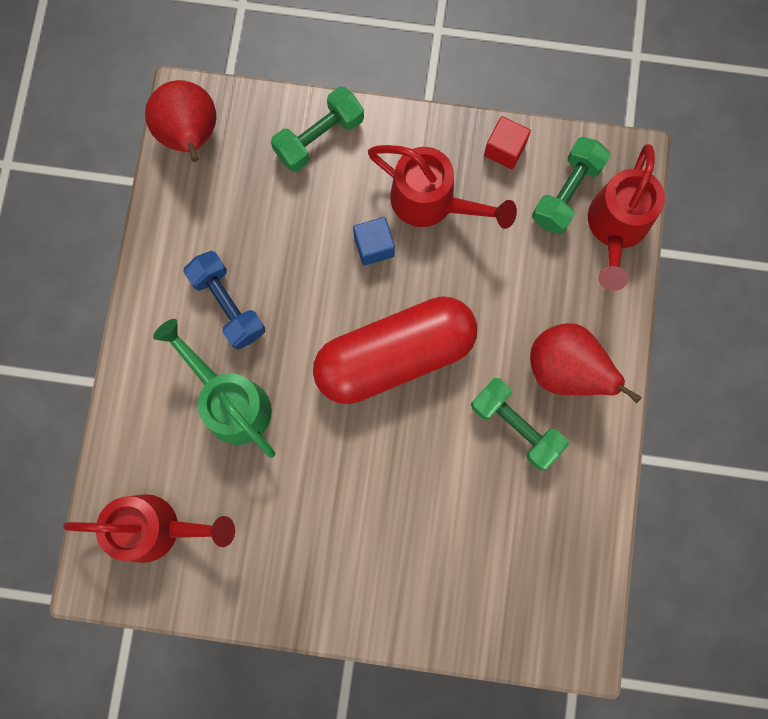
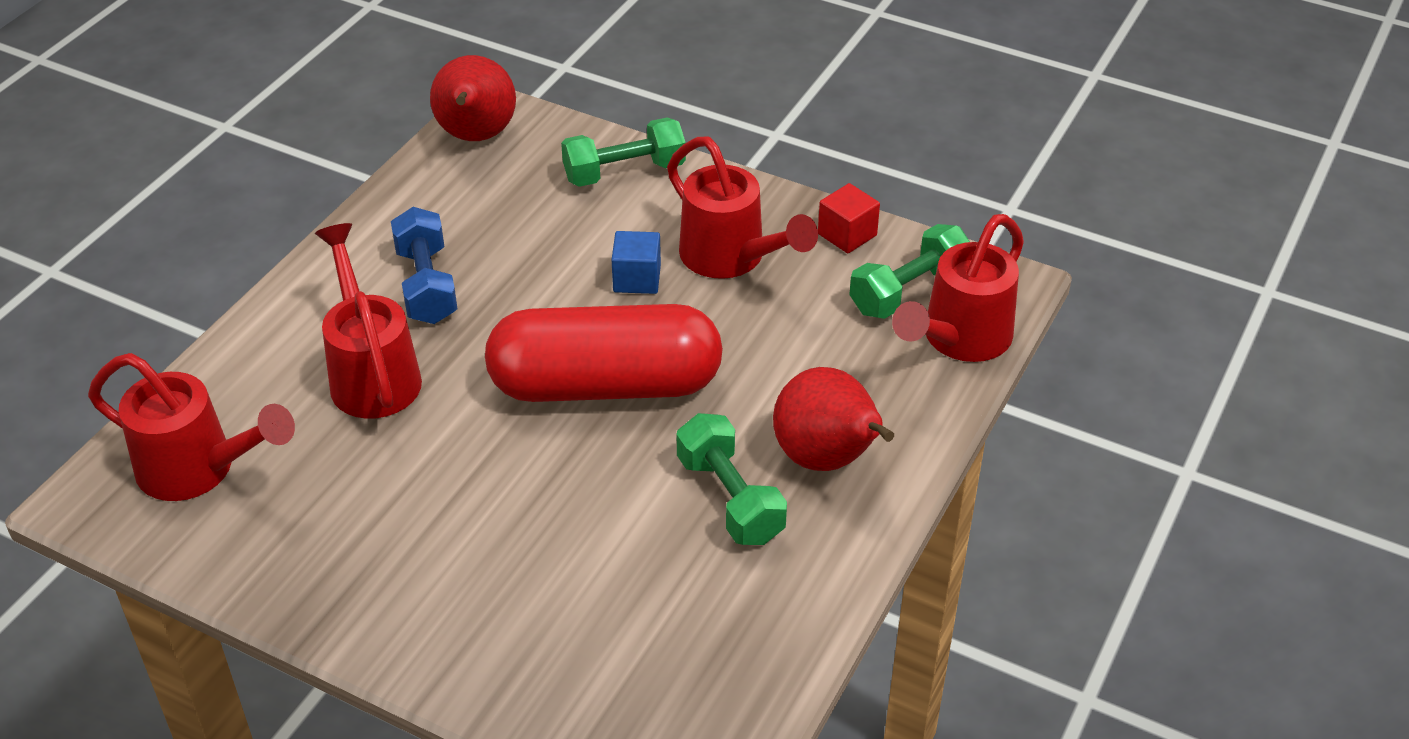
camera: 20 degrees right, 35 degrees down
green watering can [153,319,275,458] -> red watering can [315,223,422,419]

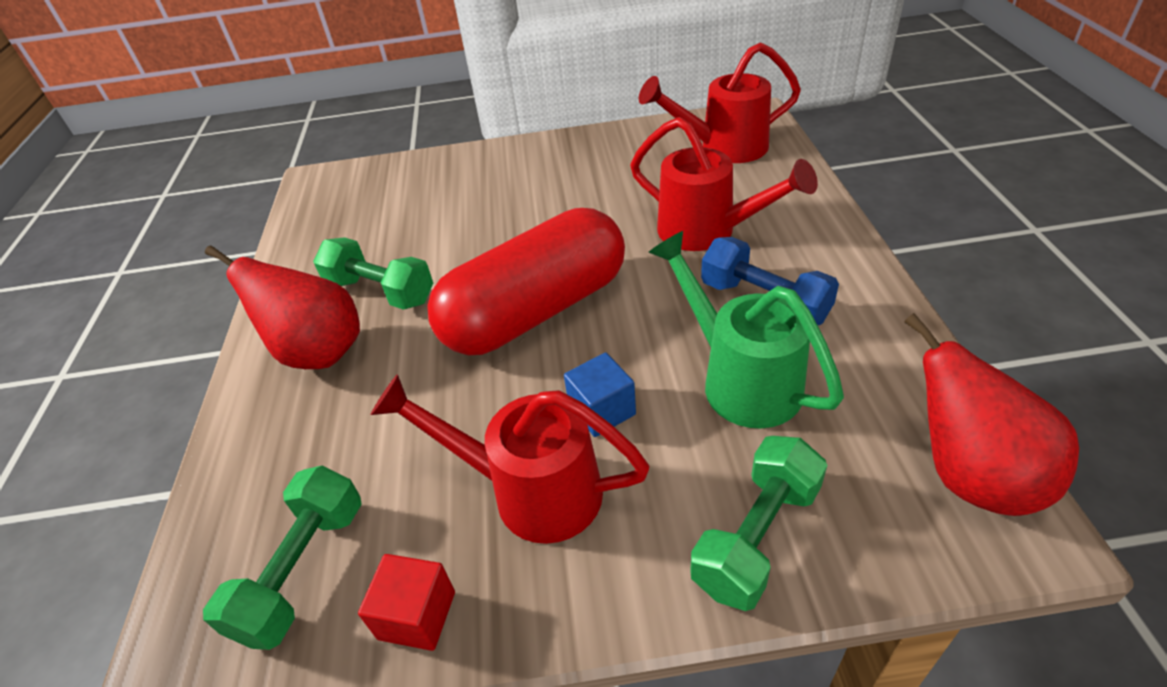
camera: 150 degrees right, 0 degrees up
red watering can [892,214,1024,362] -> none
none -> green watering can [648,231,844,428]

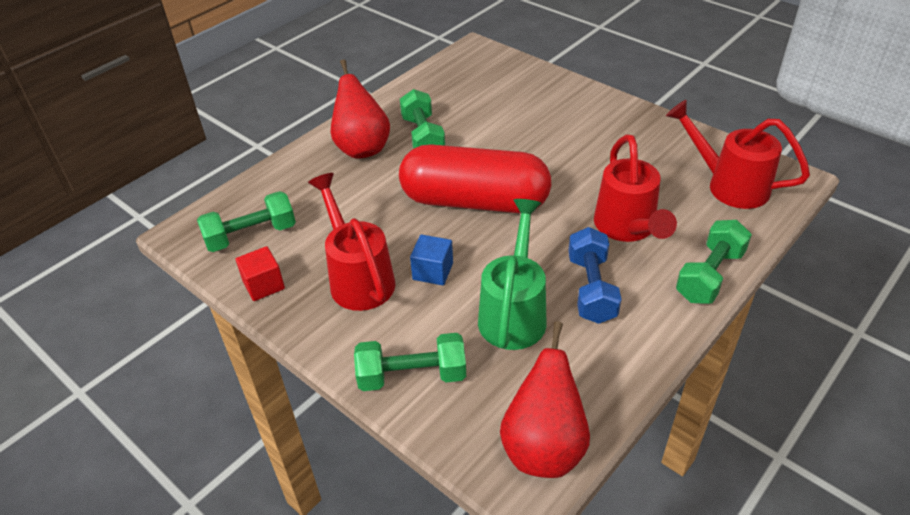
camera: 45 degrees right, 0 degrees up
none -> green dumbbell [676,220,752,304]

